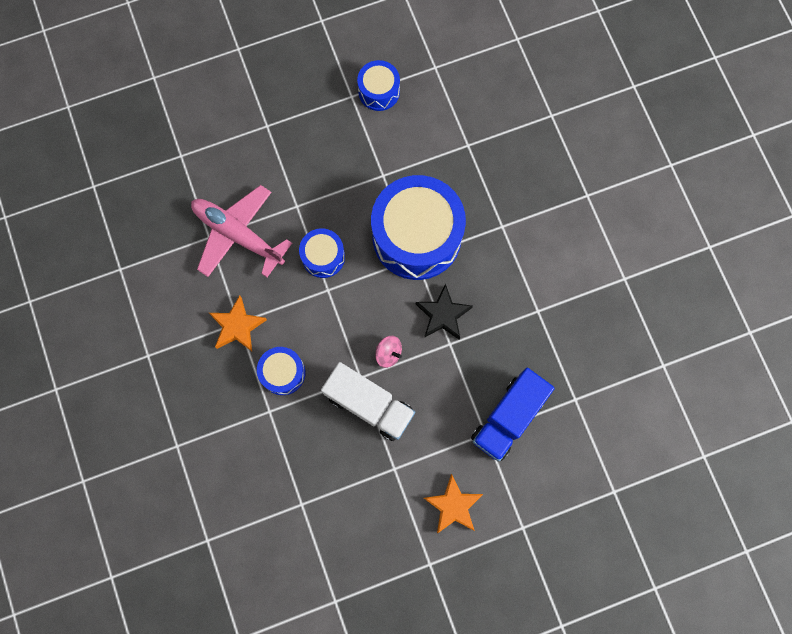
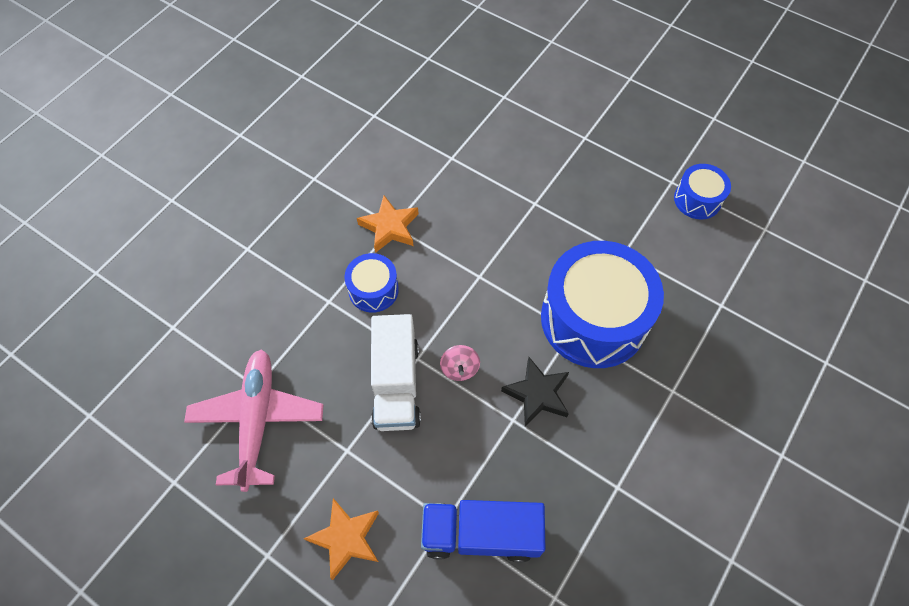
camera: 55 degrees right, 15 degrees down
pink plane [191,185,292,277] -> pink plane moved to [184,349,323,492]
blue drum [299,229,345,278] -> none

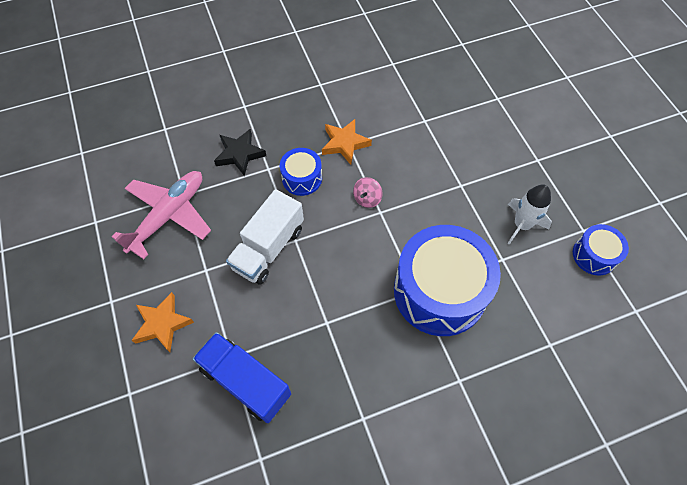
camera: 35 degrees right, 0 degrees up
pink spinning top [440,345,480,381] -> pink spinning top moved to [353,177,382,208]
black star [501,357,569,426] -> black star moved to [214,129,266,176]
none -> white rocket [507,185,552,245]

